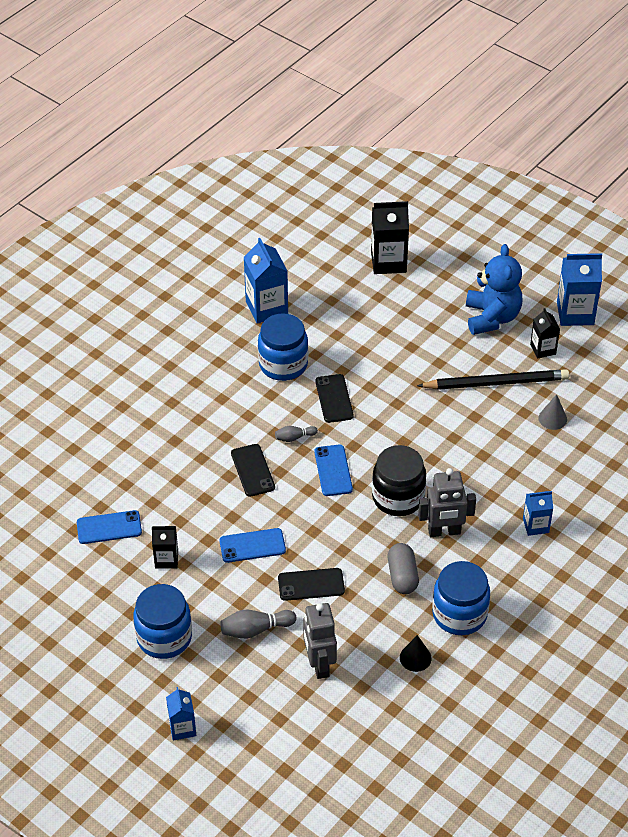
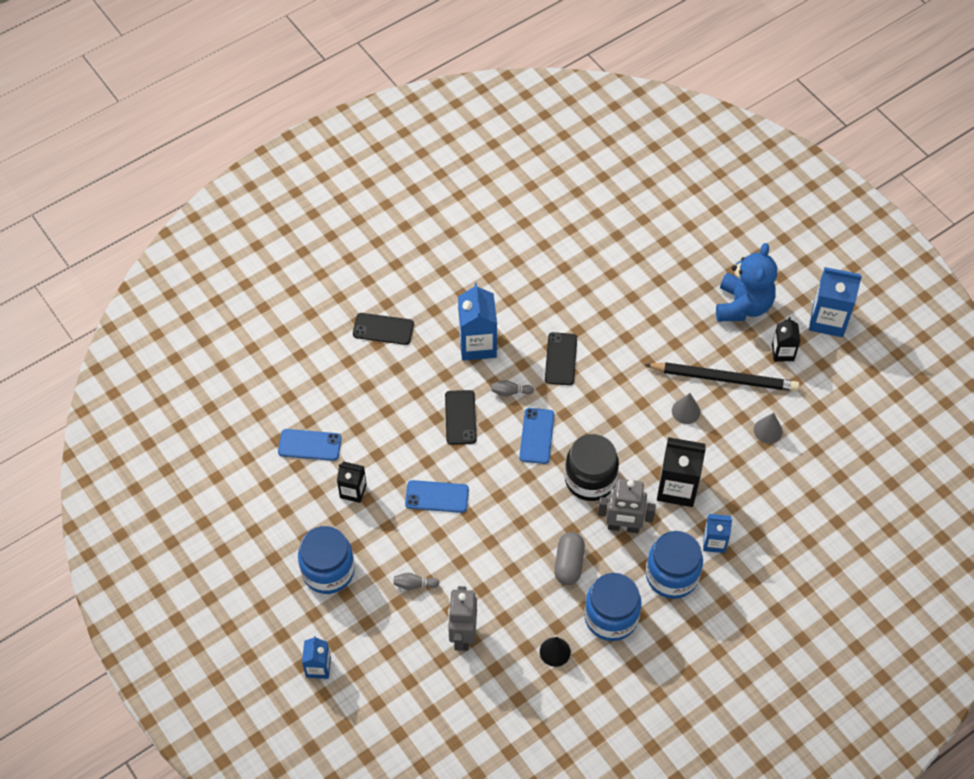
camera: 15 degrees right, 10 degrees up
grey bowling pin [220,610,297,639] -> grey bowling pin [393,573,439,590], size x0.62
blue carton [244,238,288,323] -> blue carton moved to [458,283,497,361]
blue jar [258,313,308,381] -> blue jar moved to [646,531,703,599]
black phone [278,568,345,601] -> black phone moved to [353,313,414,345]
black carton [371,201,409,274] -> black carton moved to [657,437,706,507]
none -> grey cone [672,393,700,424]

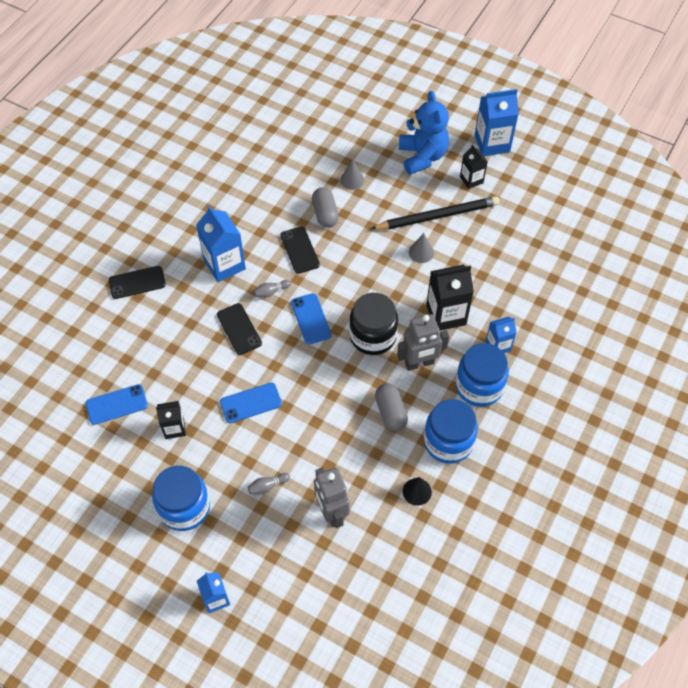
camera: 25 degrees left, 0 degrees up
grey cone [754,413,783,444] -> grey cone moved to [340,159,364,190]
none -> grey capsule [312,187,339,228]

